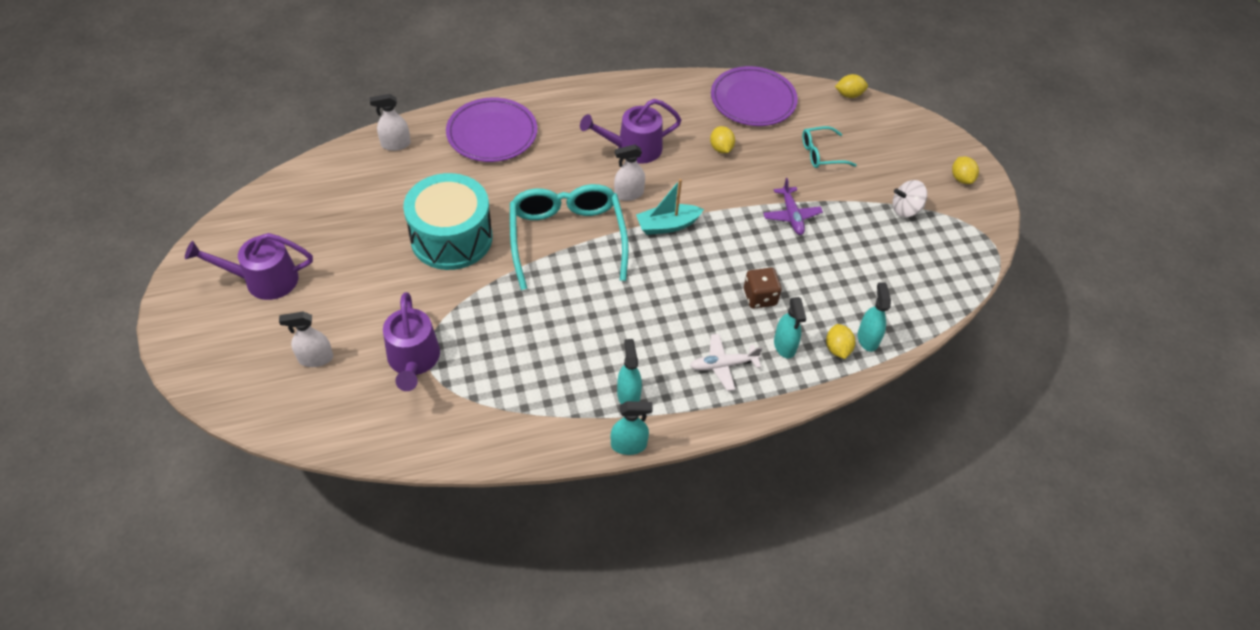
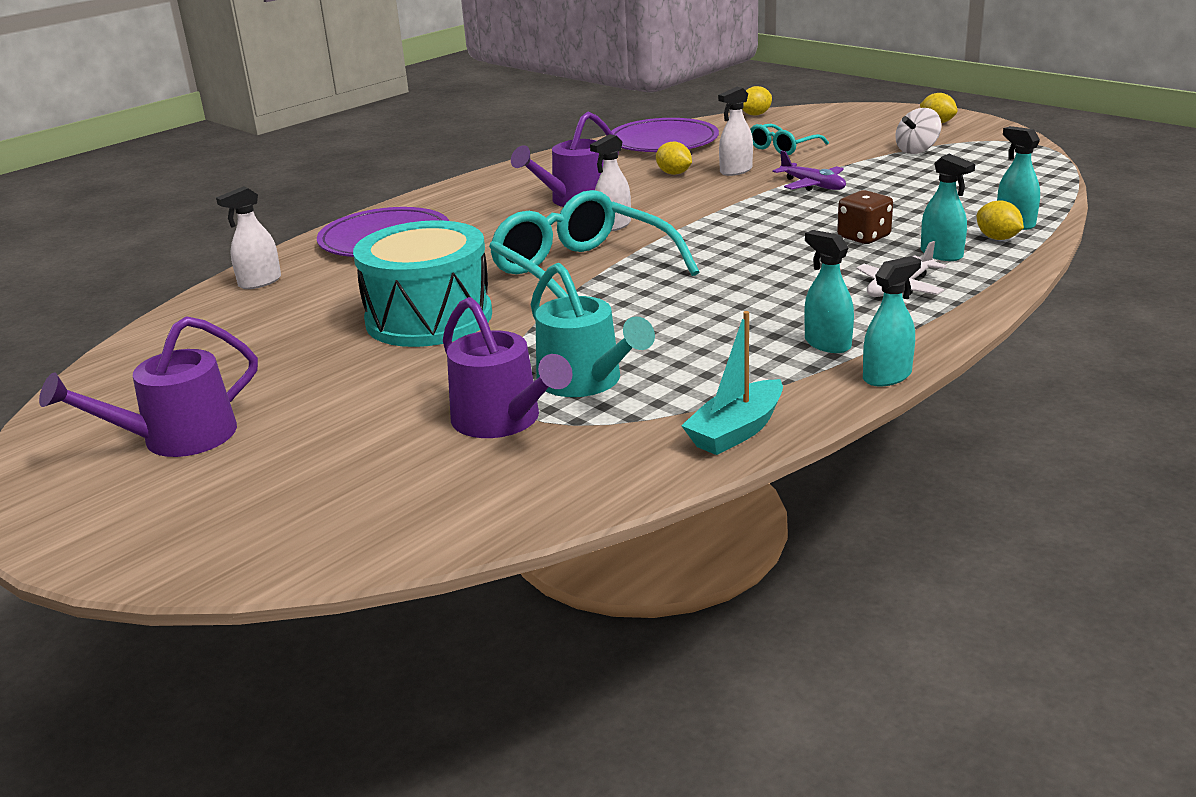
camera: 25 degrees left, 25 degrees down
white spray bottle [279,311,333,367] -> white spray bottle moved to [718,87,753,176]
turquoise boat [636,179,704,235] -> turquoise boat moved to [681,311,783,455]
none -> turquoise watering can [531,263,655,397]

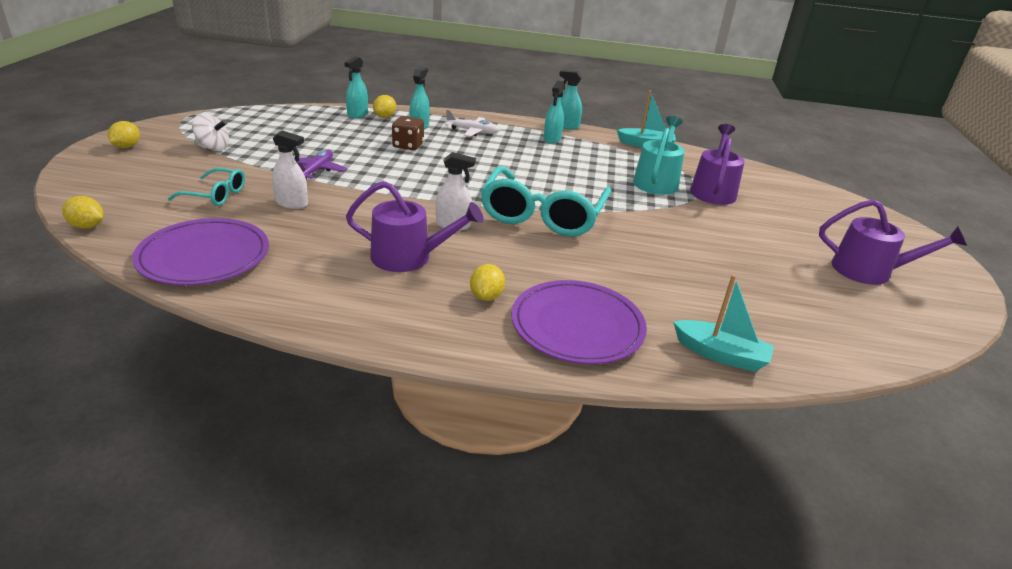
camera: 130 degrees left, 5 degrees up
white spray bottle [216,186,281,289] -> turquoise boat [673,275,774,372]
turquoise drum [353,220,492,347] -> none
yellow lemon [656,142,692,175] -> yellow lemon moved to [470,264,505,301]

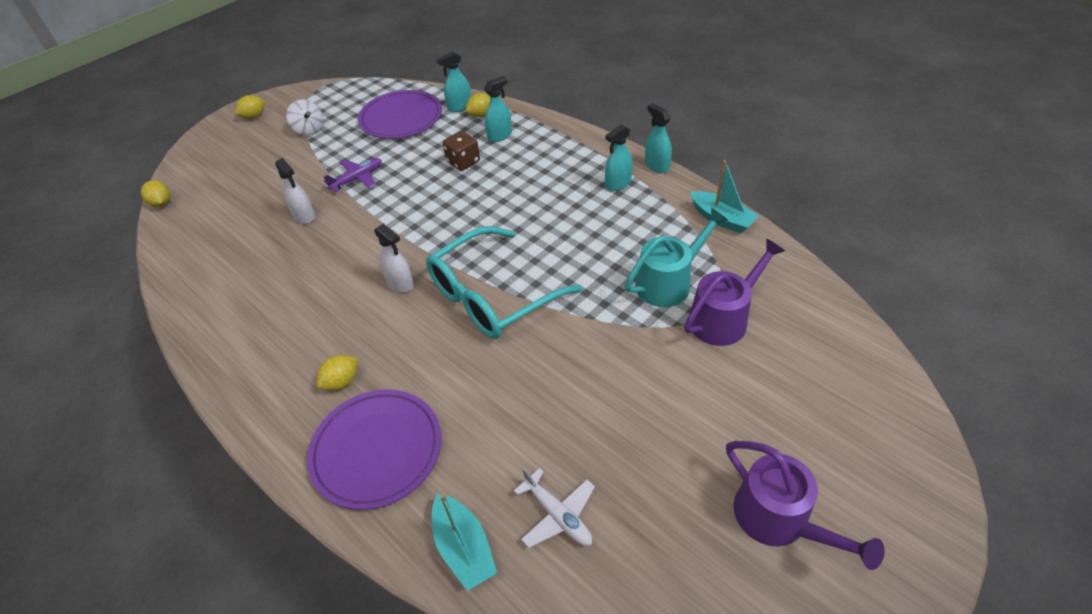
camera: 40 degrees right, 15 degrees up
purple plate [132,218,269,286] -> purple plate moved to [358,90,442,139]
turquoise glasses [168,168,245,206] -> none
purple watering can [346,181,484,272] -> none
white plane [445,109,500,137] -> white plane moved to [514,468,595,548]

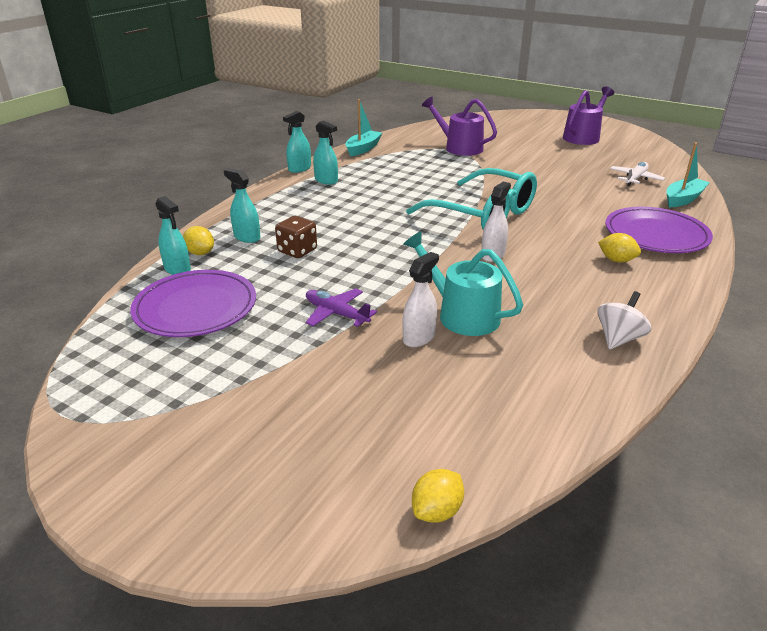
camera: 105 degrees left, 15 degrees down
yellow lemon [235,95,265,119] -> none
white spinning top [286,99,323,136] -> white spinning top moved to [597,291,651,349]
turquoise watering can [625,208,728,307] -> turquoise watering can moved to [403,231,523,336]

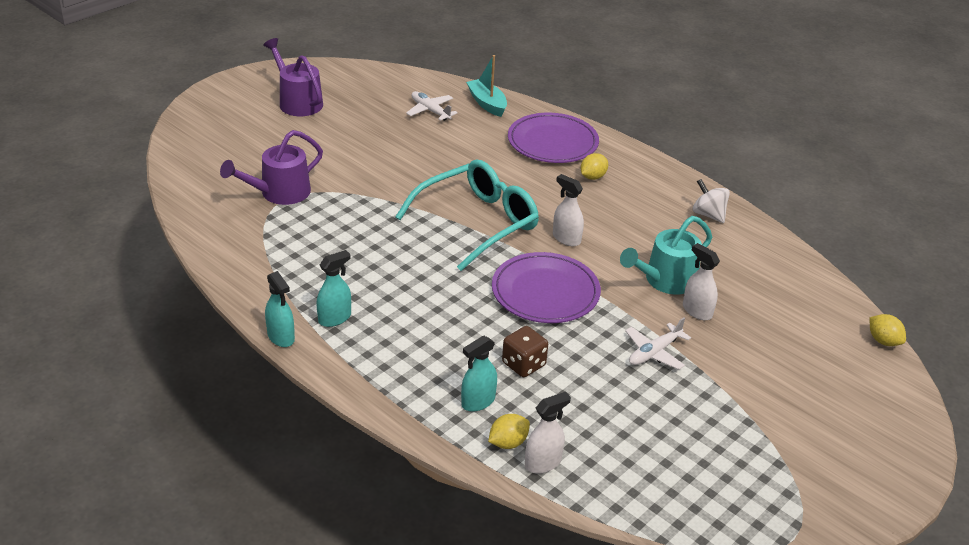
camera: 80 degrees left, 5 degrees up
purple plate [130,270,256,337] -> purple plate moved to [492,252,601,323]
turquoise spray bottle [155,196,191,275] -> white spray bottle [525,392,571,474]
purple plane [306,288,377,327] -> white plane [625,318,691,370]
turquoise boat [345,99,382,157] -> none

